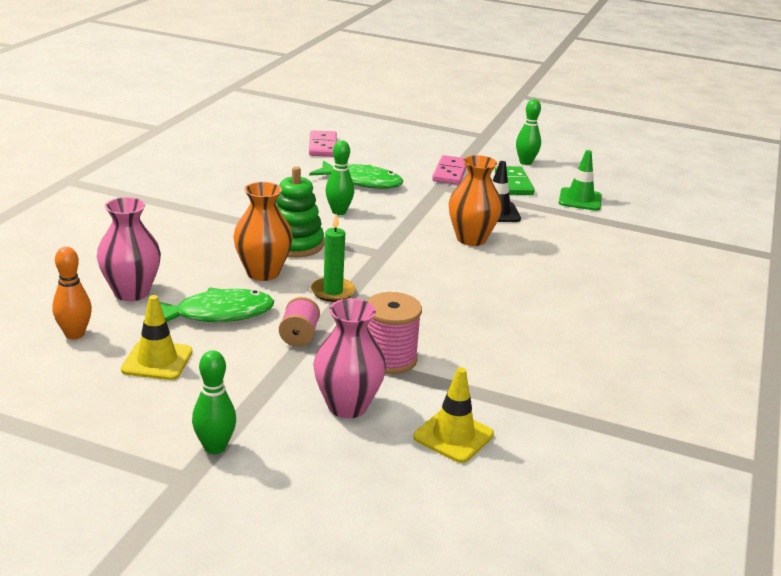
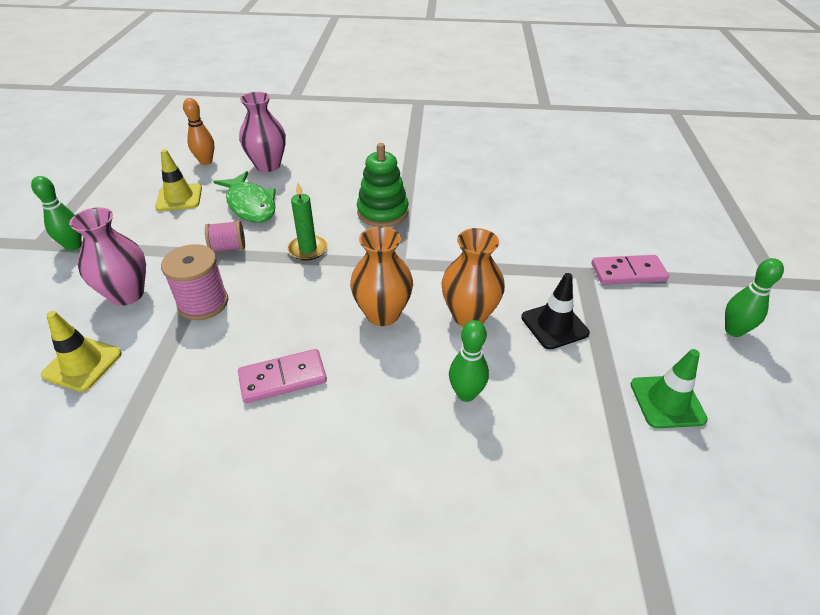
camera: 75 degrees right, 15 degrees up
orange vase [233,182,293,281] -> orange vase moved to [350,226,413,326]
pink domino [309,130,337,157] -> pink domino moved to [238,349,327,403]
green fish [309,160,403,189] -> none
green bowling pin [325,140,354,215] -> green bowling pin moved to [449,320,489,402]
green domino [495,166,535,195] -> none

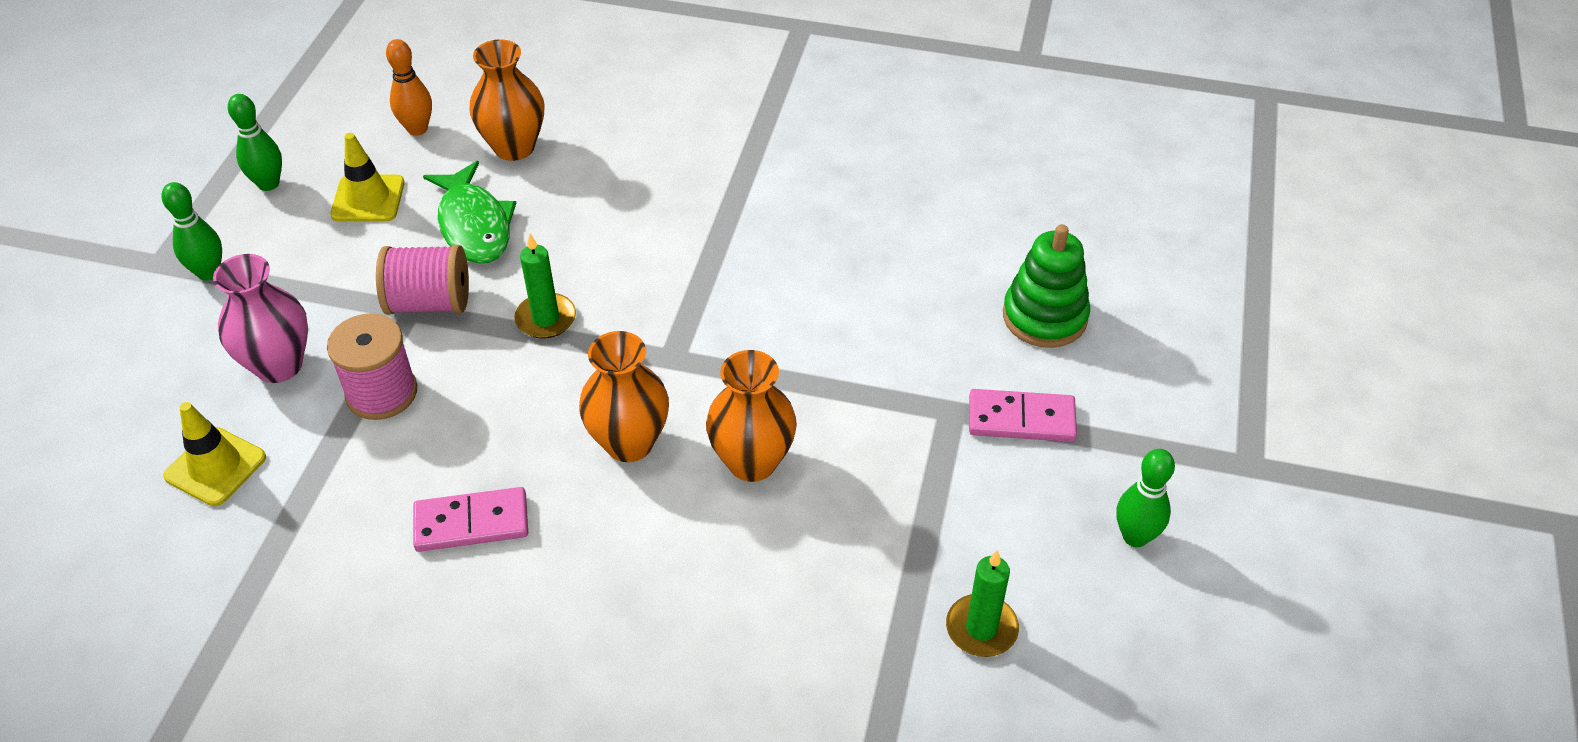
camera: 10 degrees right, 5 degrees up
pink spool [205,220,245,252] -> pink spool [376,245,469,315], size x1.54
pink vase [239,92,286,172] -> orange vase [470,39,545,161]
green stacking toy [357,143,409,227] -> green stacking toy moved to [1003,224,1090,348]
green bowling pin [449,320,489,402] -> green bowling pin moved to [228,94,282,191]
black traffic cone [521,273,590,350] -> none
green traffic cone [631,349,708,428] -> green candle [946,550,1019,657]

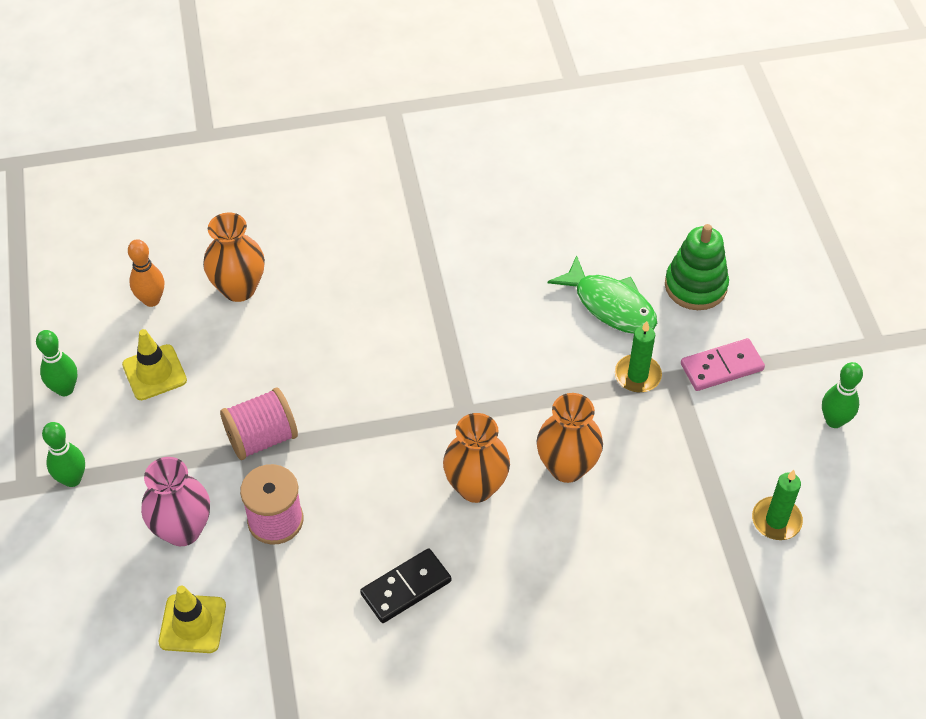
camera: 25 degrees left, 5 degrees up
pink domino [413,487,528,552] -> black domino [360,548,451,623]
green fish [423,161,516,264] -> green fish moved to [548,255,657,334]
green candle [514,234,576,339] -> green candle moved to [615,321,662,392]

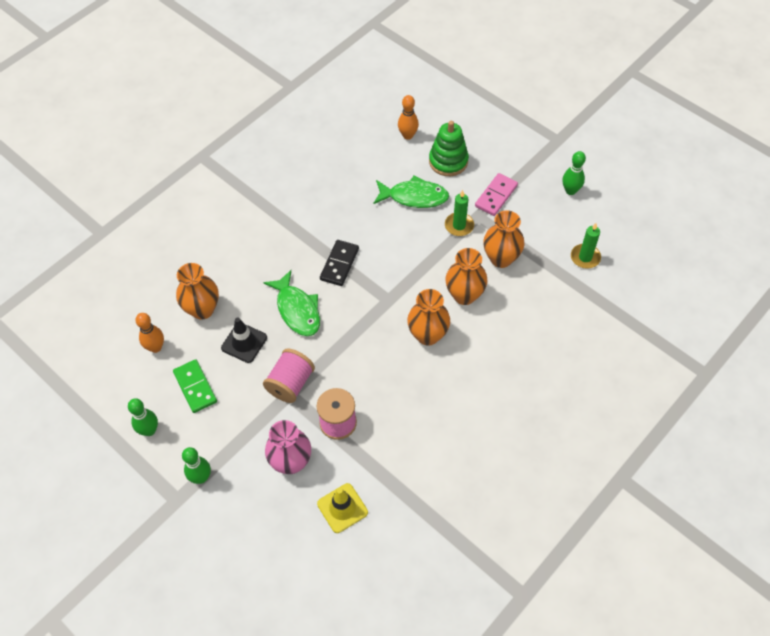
camera: 35 degrees left, 5 degrees up
yellow traffic cone [122,329,187,400] -> green domino [173,359,217,413]
black domino [360,548,451,623] -> black domino moved to [320,240,359,286]
none -> black traffic cone [221,318,267,363]
none -> green fish [263,270,320,336]
none -> orange bowling pin [398,95,419,140]
none -> orange vase [483,210,524,268]

